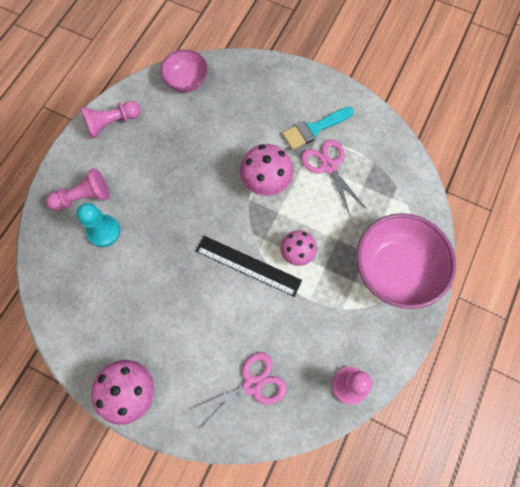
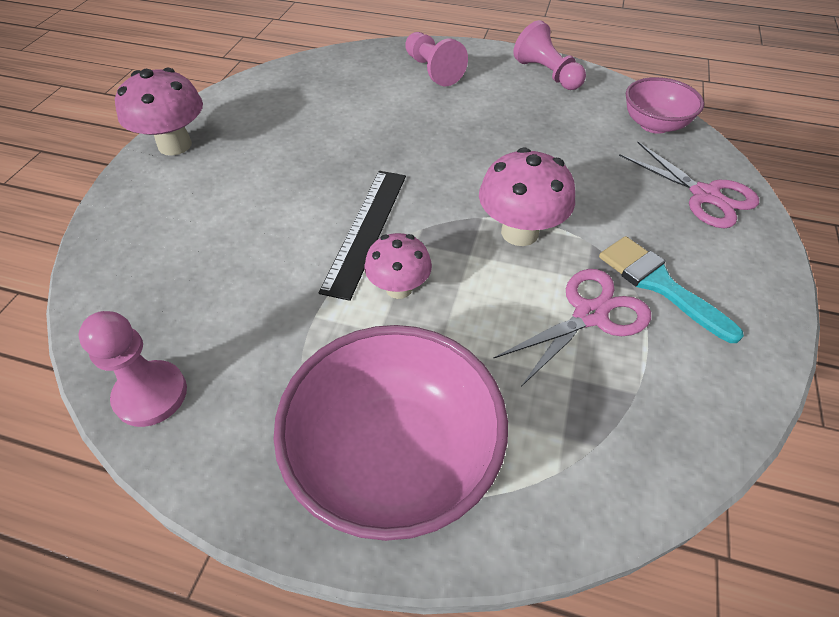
camera: 80 degrees right, 20 degrees down
turquoise pawn [77,203,121,247] -> none
pink scissors [191,352,287,430] -> pink scissors moved to [619,142,759,228]

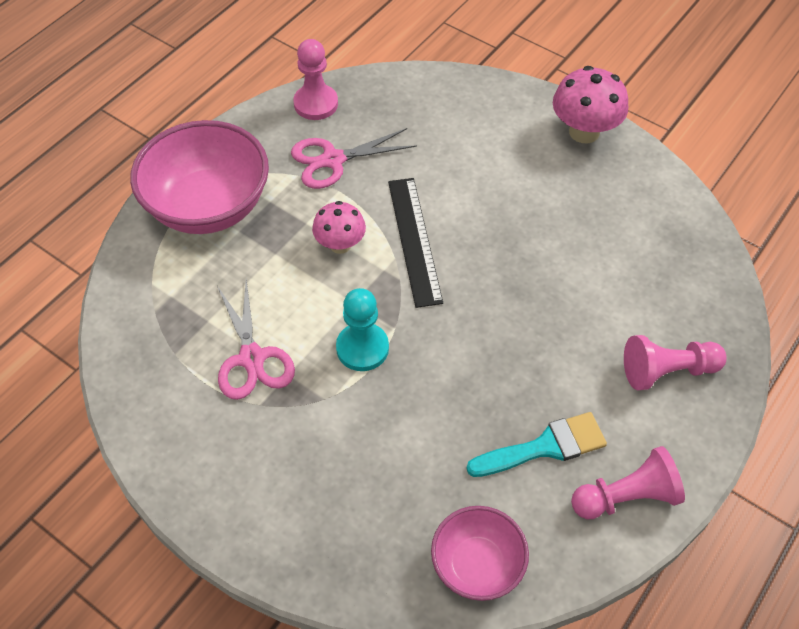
camera: 110 degrees right, 5 degrees up
black ruler [319,171,406,301] -> black ruler turned 45 degrees clockwise [388,178,443,308]
pink mushroom [479,147,575,246] -> turquoise pawn [336,288,389,371]
turquoise brush [599,236,744,343] -> turquoise brush moved to [466,412,607,477]
pink scissors [619,142,759,228] -> pink scissors moved to [291,128,417,189]

